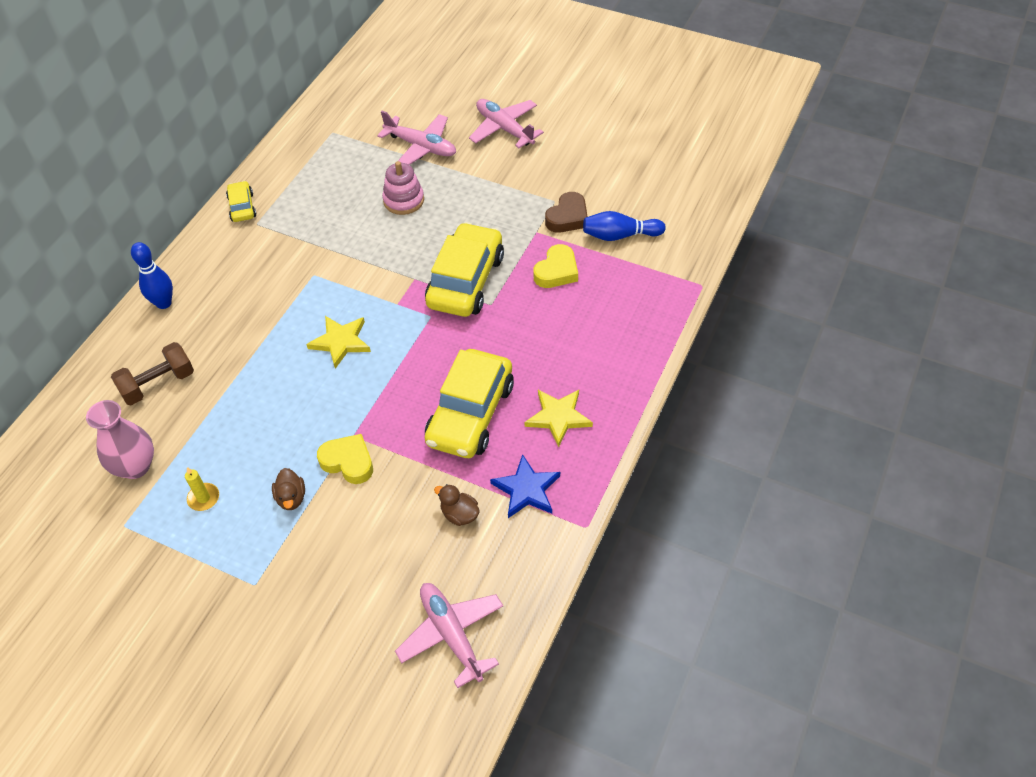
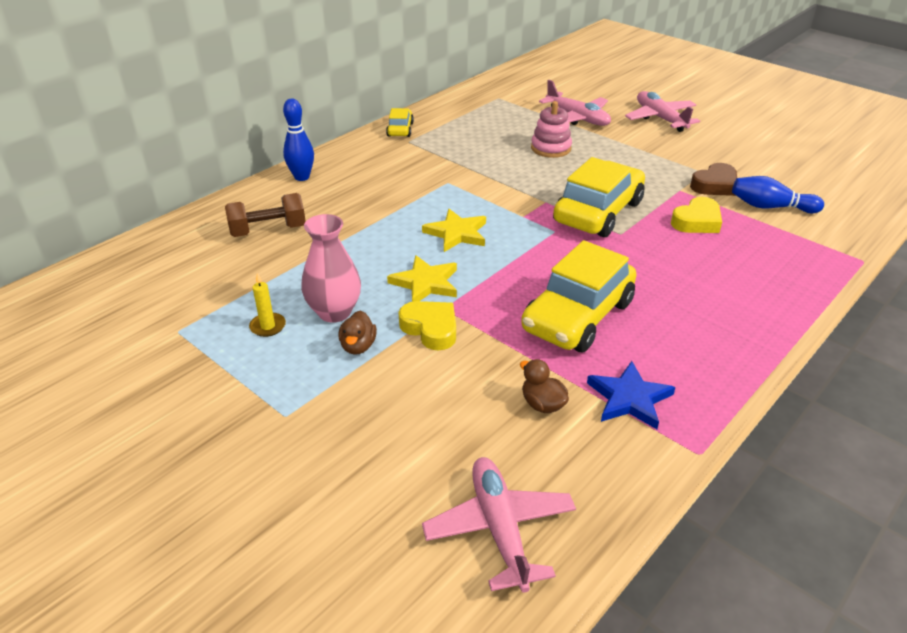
camera: 15 degrees right, 15 degrees down
pink vase [86,400,154,479] -> pink vase moved to [301,214,361,323]
yellow star [525,390,593,447] -> yellow star moved to [387,255,457,302]

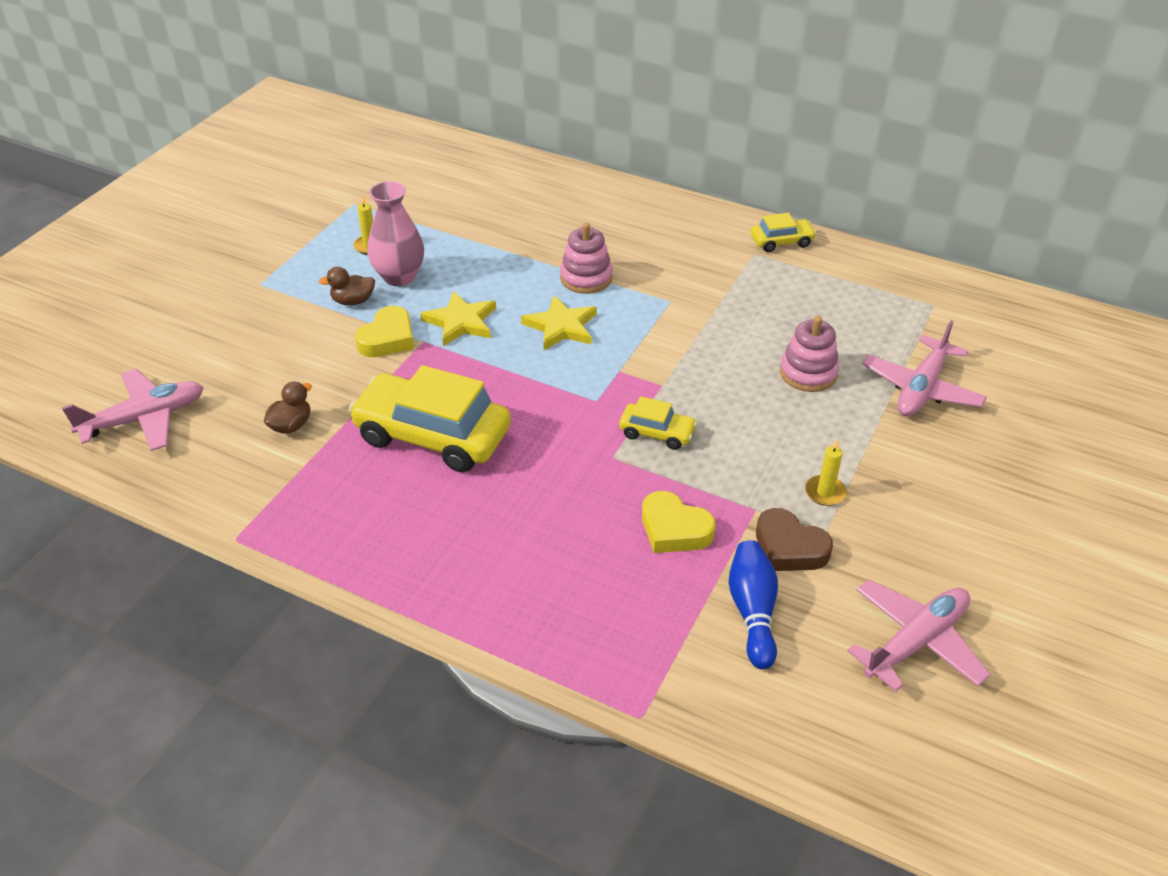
camera: 75 degrees right, 5 degrees up
brown dumbbell [225,193,306,237] -> none
blue bowling pin [283,99,314,181] -> none
yellow car [553,157,645,237] -> yellow car [619,396,697,450], size x0.49
blue star [587,361,675,429] -> none
pink plane [625,91,700,132] -> pink plane moved to [847,580,991,691]
none -> pink stacking toy [560,223,613,294]
none -> yellow candle [805,438,847,506]

